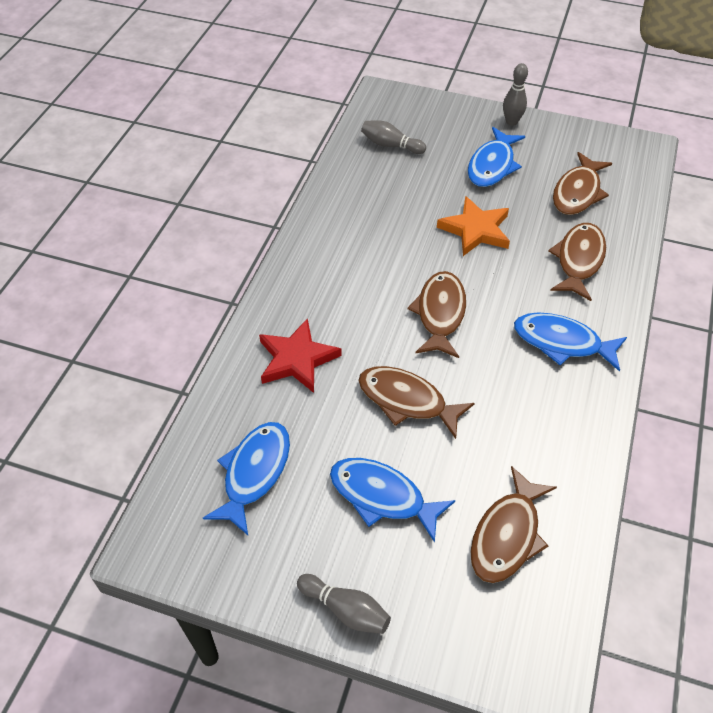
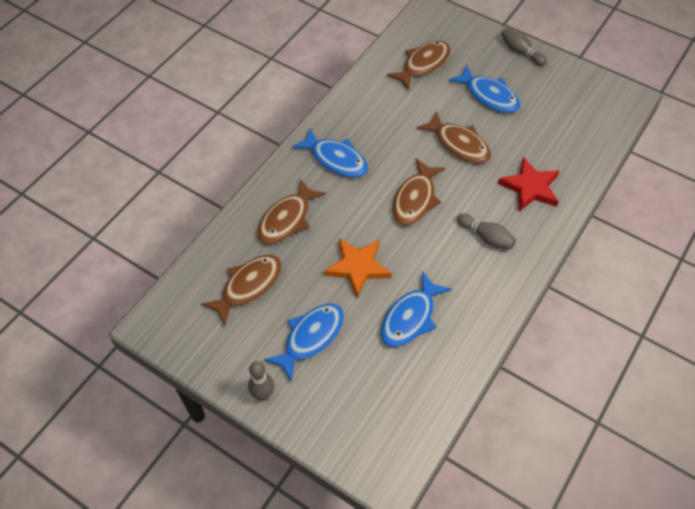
camera: 165 degrees left, 5 degrees up
blue fish [203,422,290,535] -> blue fish moved to [381,271,451,347]
grey bowling pin [361,121,426,154] -> grey bowling pin moved to [457,213,516,249]

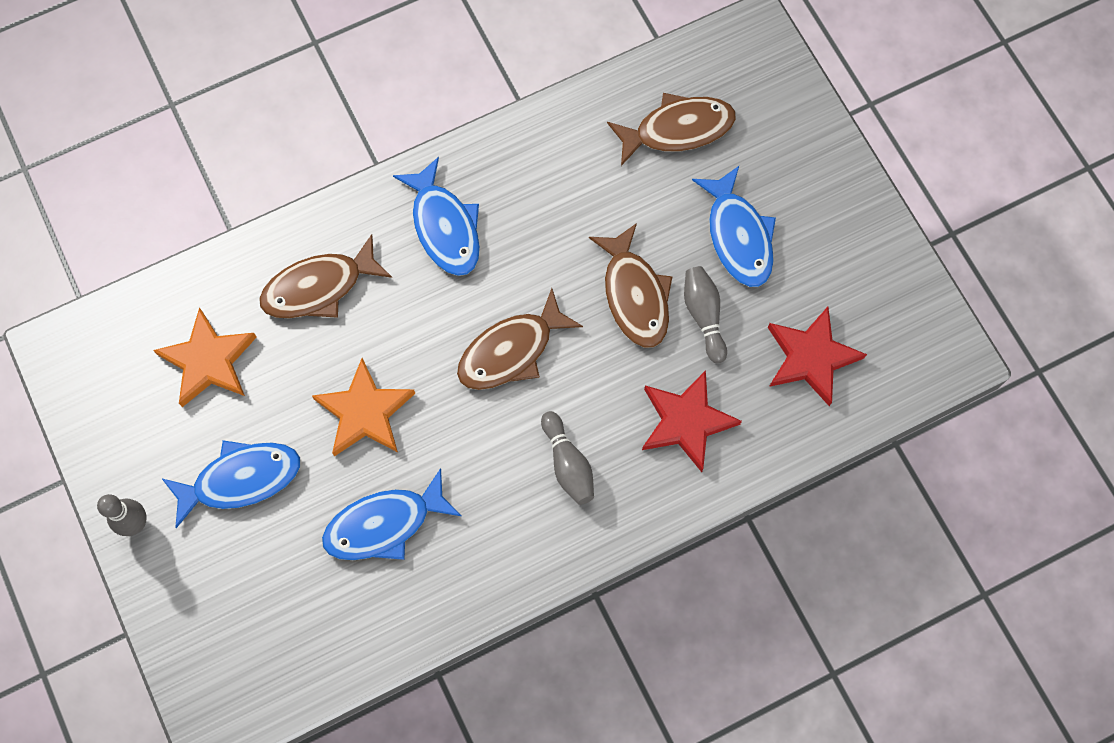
camera: 30 degrees right, 15 degrees up
brown fish [201,255,281,326] -> orange star [153,307,257,407]
grey bowling pin [501,27,547,66] -> grey bowling pin moved to [684,266,727,363]
none -> red star [768,307,867,406]

